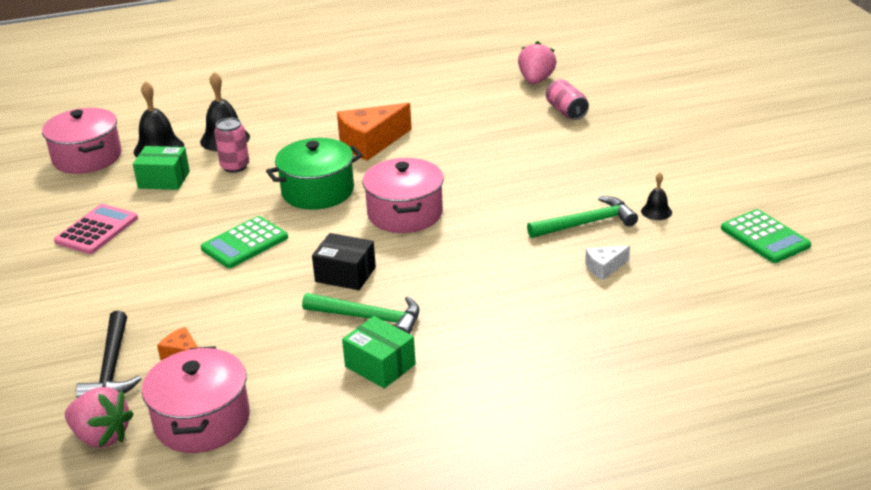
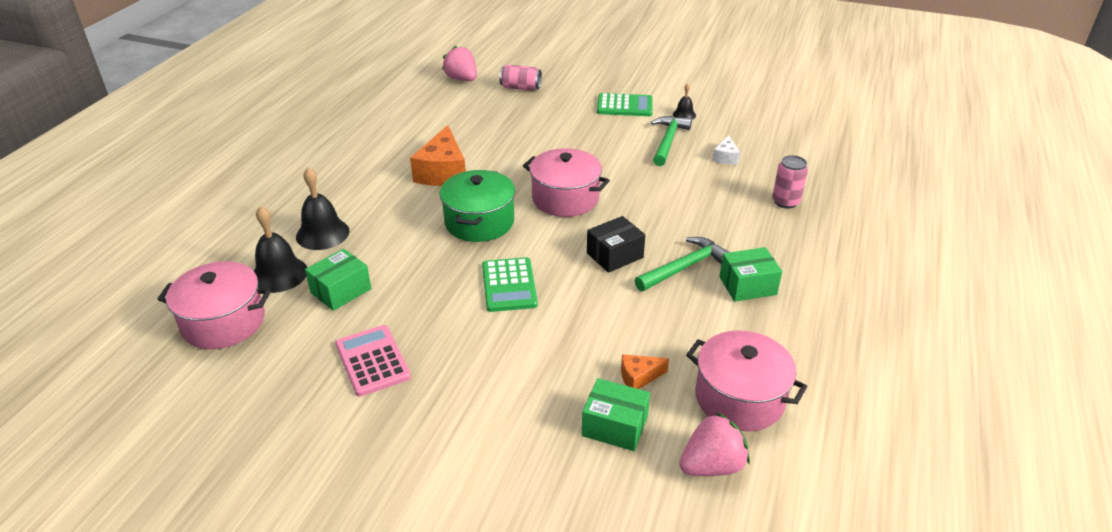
camera: 55 degrees left, 5 degrees up
black hammer [76,310,142,398] -> green box [582,378,650,451]
pink can [214,118,249,173] -> pink can moved to [772,155,808,209]
green calculator [721,209,811,263] -> green calculator moved to [597,93,653,116]

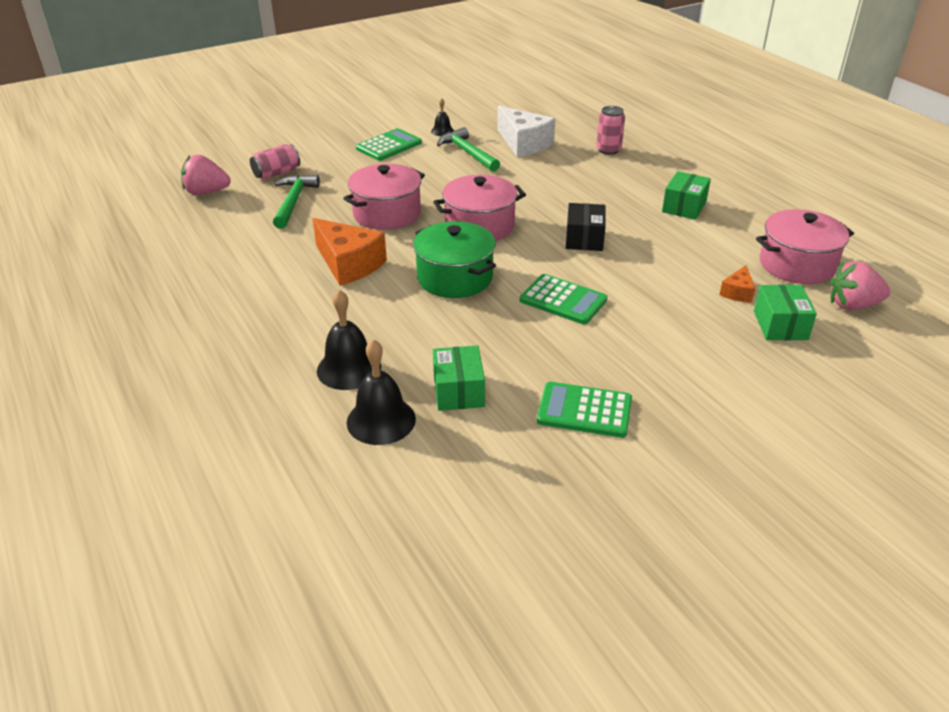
camera: 50 degrees left, 0 degrees up
pink pot [158,261,271,349] -> pink pot moved to [343,164,425,230]
pink calculator [335,325,411,397] -> green calculator [537,382,632,438]
green box [582,378,650,451] -> green box turned 60 degrees counterclockwise [754,285,817,340]
green hammer [635,237,729,291] -> green hammer moved to [273,175,320,229]
pink strawberry [679,412,750,476] -> pink strawberry turned 105 degrees counterclockwise [830,261,890,310]
white cheese [712,135,740,164] -> white cheese [497,106,556,157], size x2.01

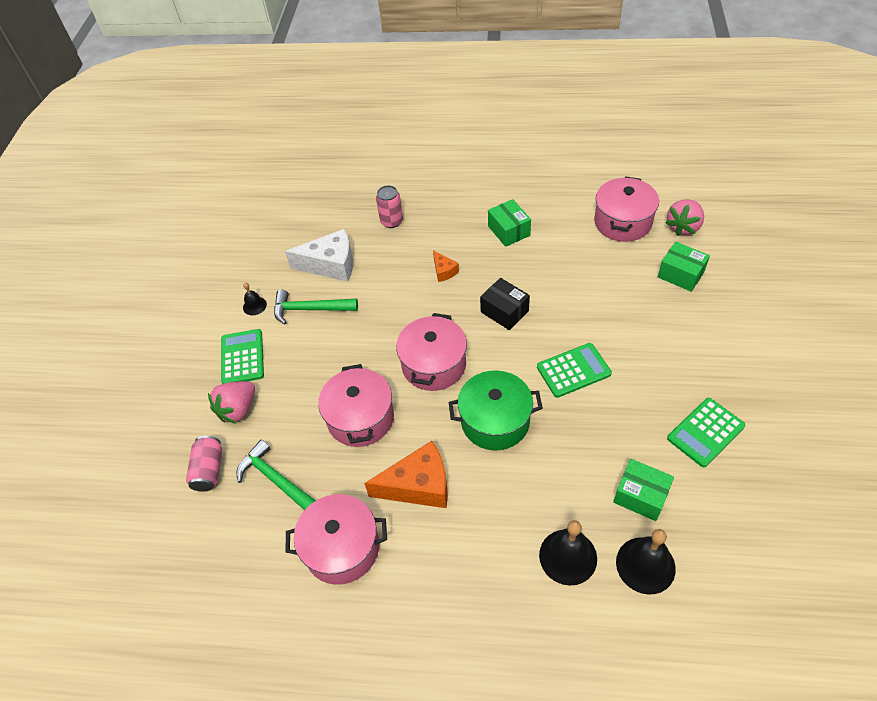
camera: 50 degrees left, 15 degrees up
pink strawberry [181,155,230,195] -> pink strawberry moved to [208,381,255,424]
orange cheese [719,265,755,303] -> orange cheese moved to [433,250,459,282]
none -> pink pot [285,494,387,585]

